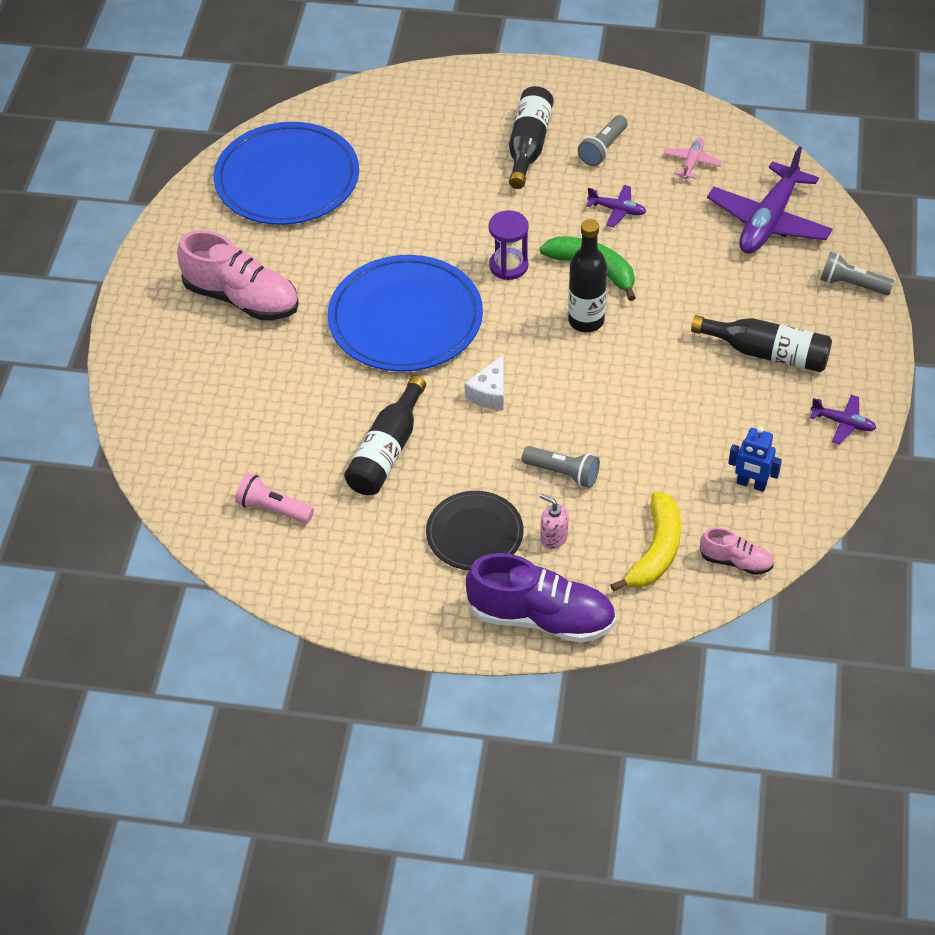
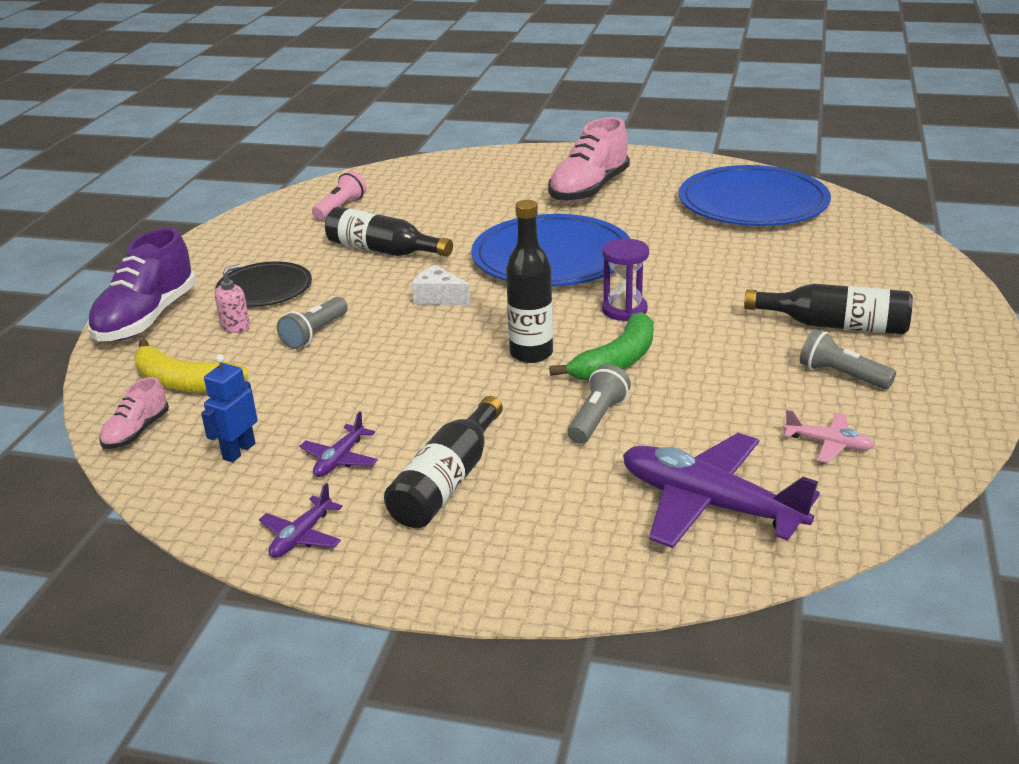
camera: 95 degrees right, 20 degrees down
purple plane [586,185,646,227] -> purple plane moved to [299,411,378,477]
grey flashlight [820,252,894,295] -> grey flashlight moved to [568,364,631,444]

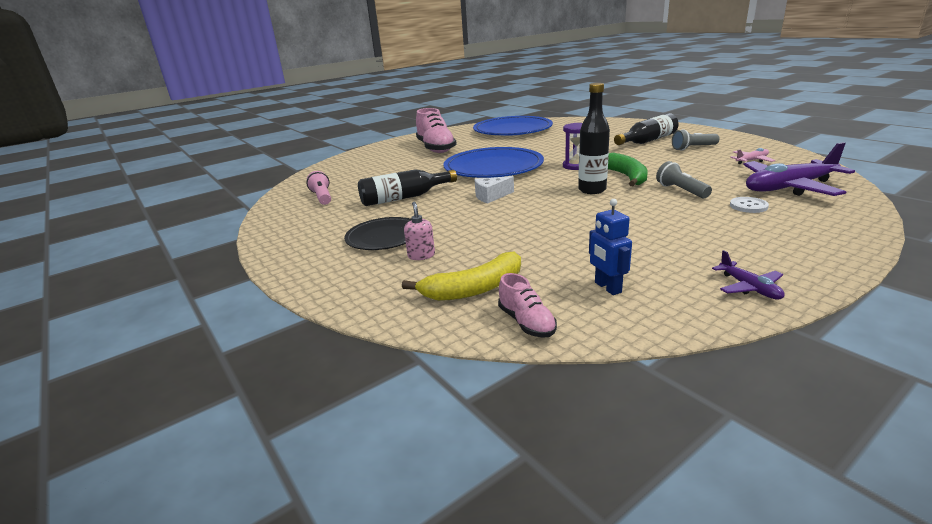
camera: 50 degrees left, 5 degrees down
purple shoe [87,228,196,341] -> none
grey flashlight [277,297,348,349] -> none
purple plane [299,411,378,477] -> none
black bottle [384,396,503,528] -> none
none -> white button [730,197,769,213]

